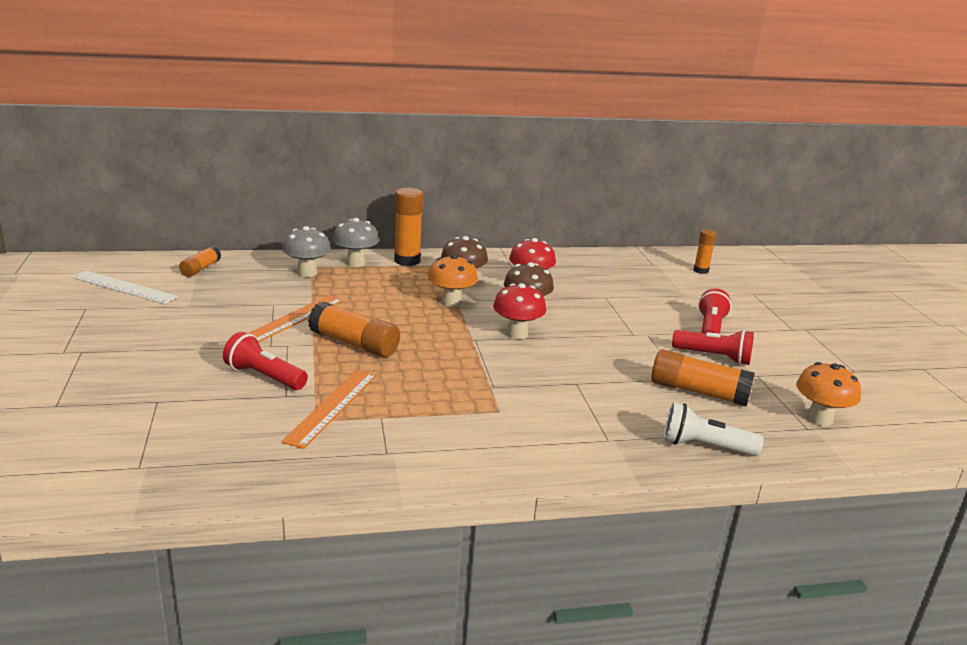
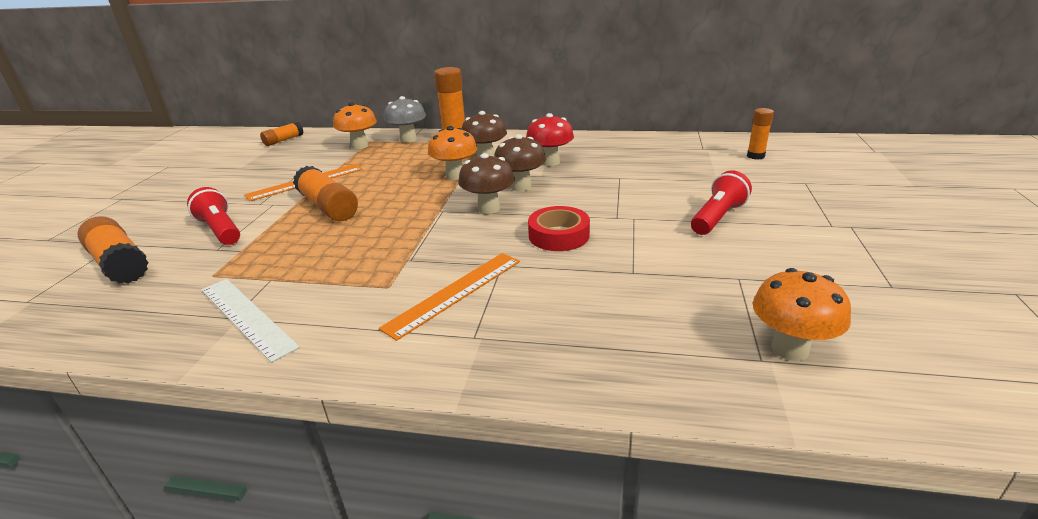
camera: 25 degrees right, 5 degrees up
white ruler [72,271,179,304] -> white ruler moved to [201,279,300,363]
orange ruler [281,370,377,449] -> orange ruler moved to [379,253,520,341]
grey mushroom [282,226,331,277] -> orange mushroom [333,102,377,149]
red mushroom [493,283,546,339] -> brown mushroom [458,153,515,214]
orange glue stick [651,349,755,406] -> orange glue stick moved to [77,216,149,284]
white flashlight [663,402,764,456] -> none
red flashlight [672,330,754,365] -> none
none -> red tape [528,206,590,251]

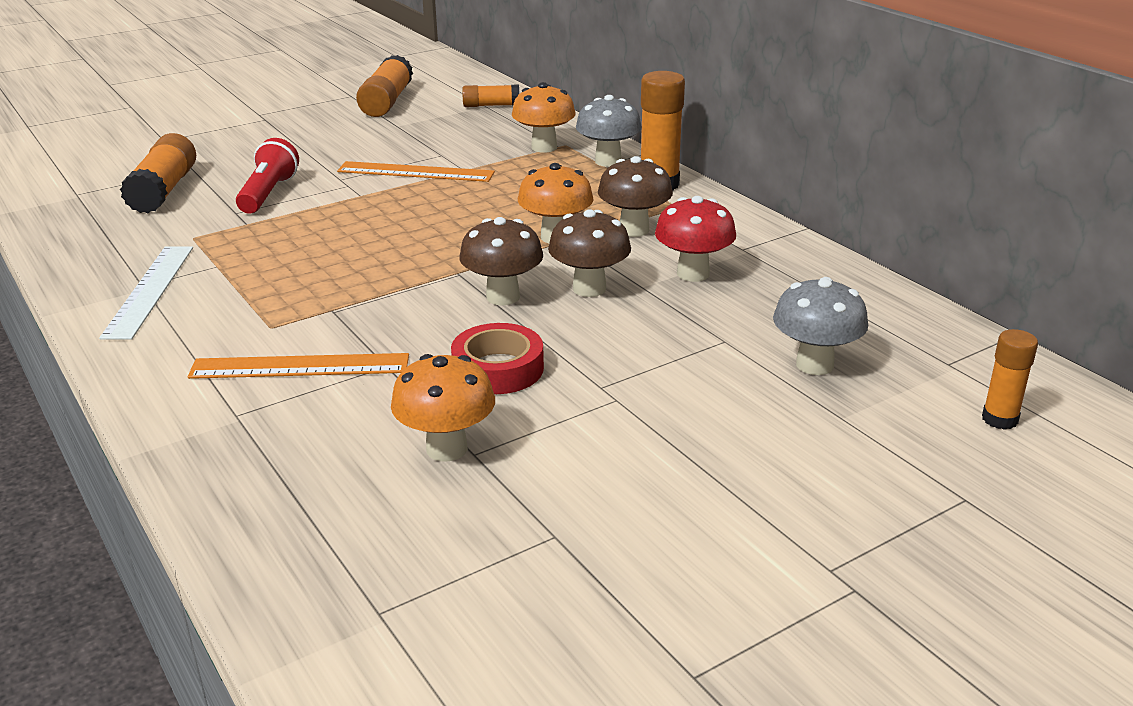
camera: 45 degrees right, 0 degrees up
orange glue stick [293,166,358,221] -> orange glue stick moved to [356,55,413,117]
red flashlight [691,170,752,235] -> none
orange mushroom [753,268,851,361] -> orange mushroom moved to [391,354,495,462]
none -> grey mushroom [773,277,868,375]

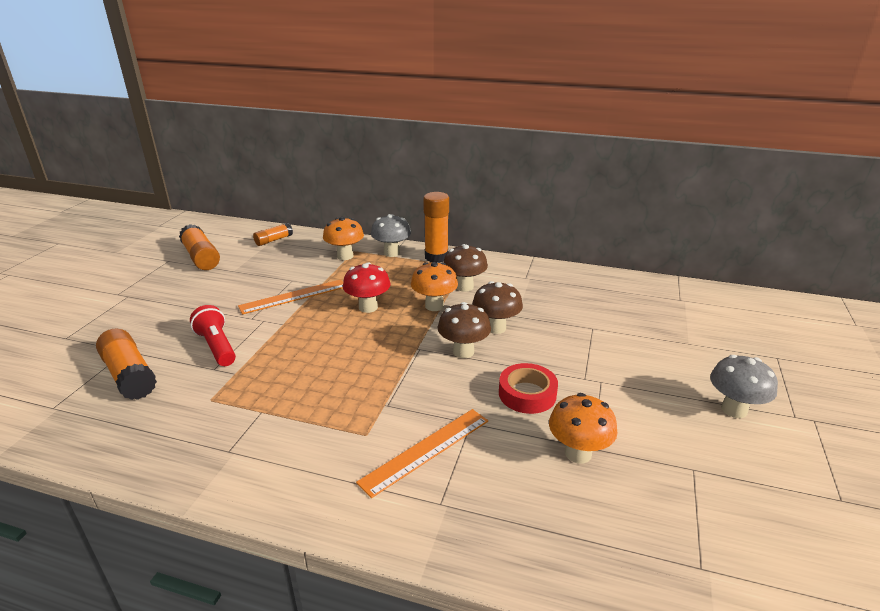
camera: 40 degrees left, 0 degrees up
white ruler [99,246,193,340] -> none
red mushroom [655,196,736,282] -> red mushroom moved to [343,262,390,313]
grey mushroom [773,277,868,375] -> grey mushroom moved to [710,355,778,418]
orange glue stick [982,329,1038,430] -> none

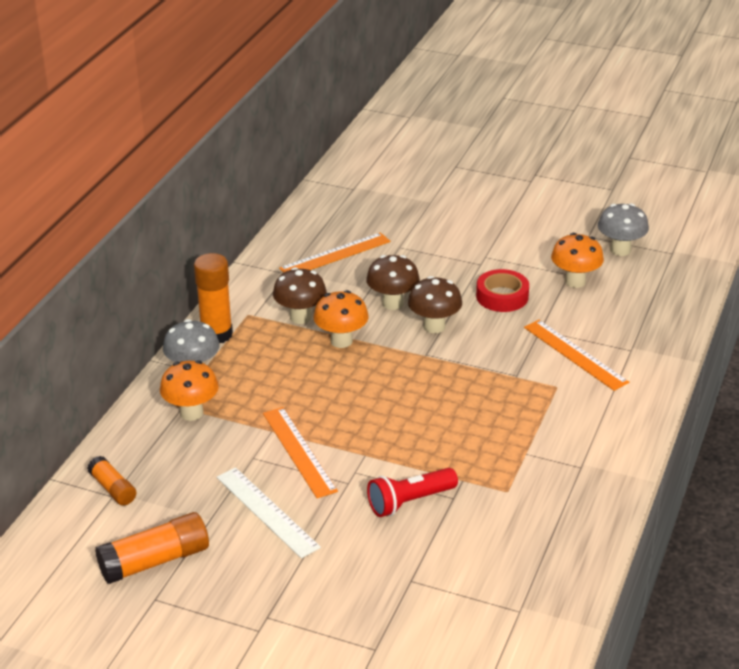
camera: 85 degrees left, 5 degrees up
orange glue stick [96,329,157,400] -> none
red mushroom [343,262,390,313] -> none
grey mushroom [710,355,778,418] -> grey mushroom moved to [598,203,649,256]
none -> white ruler [216,467,321,559]
none -> orange ruler [279,233,391,273]

